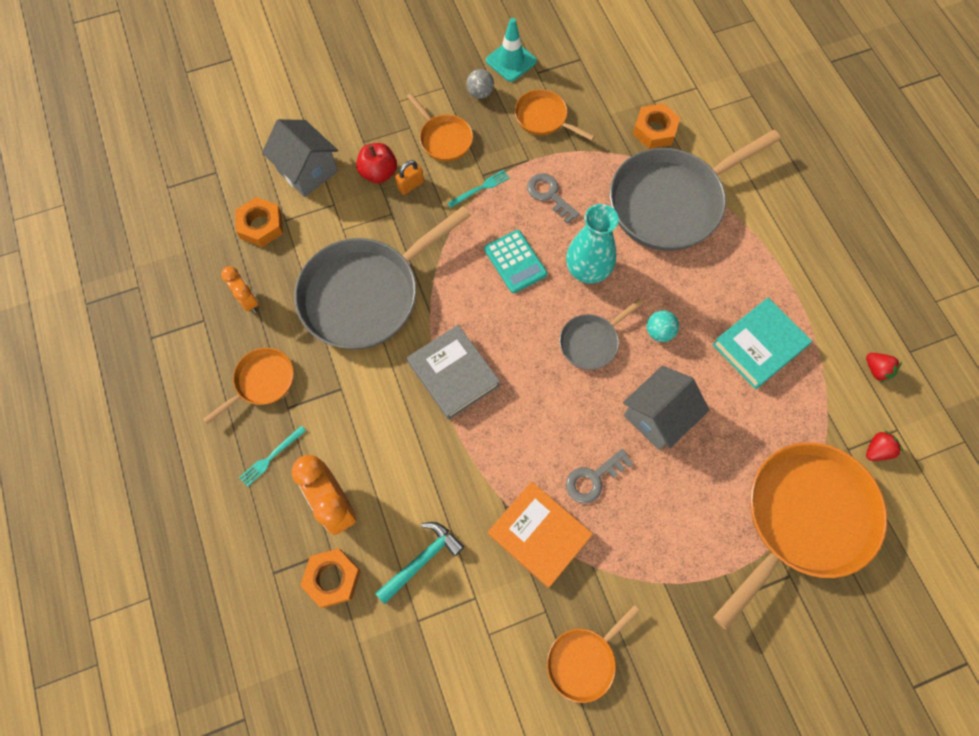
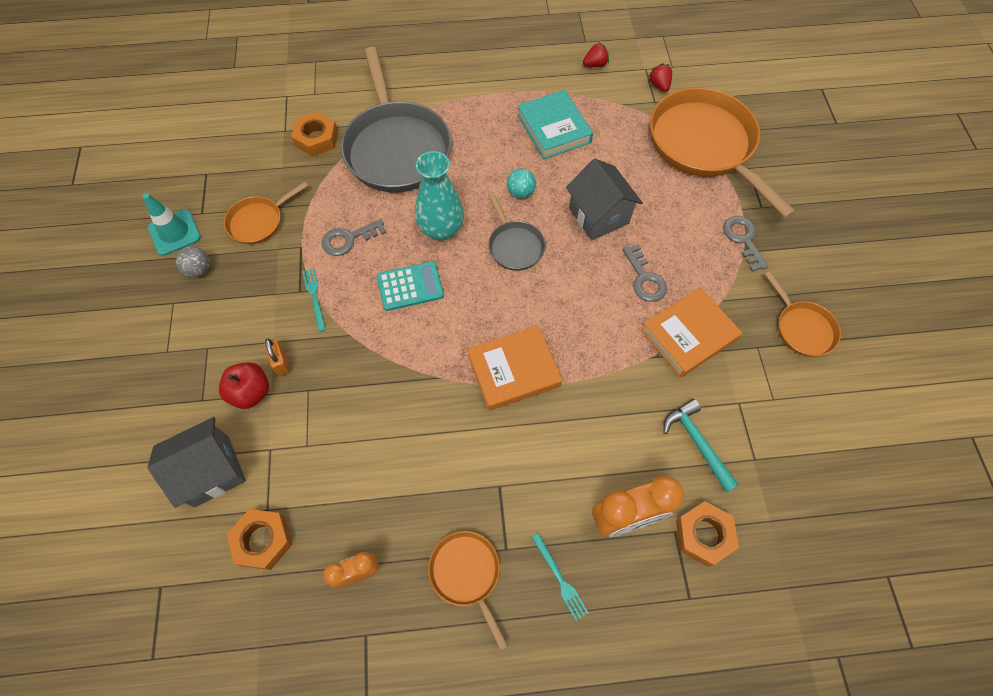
camera: 75 degrees left, 5 degrees down
grey pan [294,206,471,350] -> none
orange pan [407,93,473,161] -> none
grey book [407,325,500,420] -> orange book [467,326,562,411]
none -> grey key [723,216,768,272]

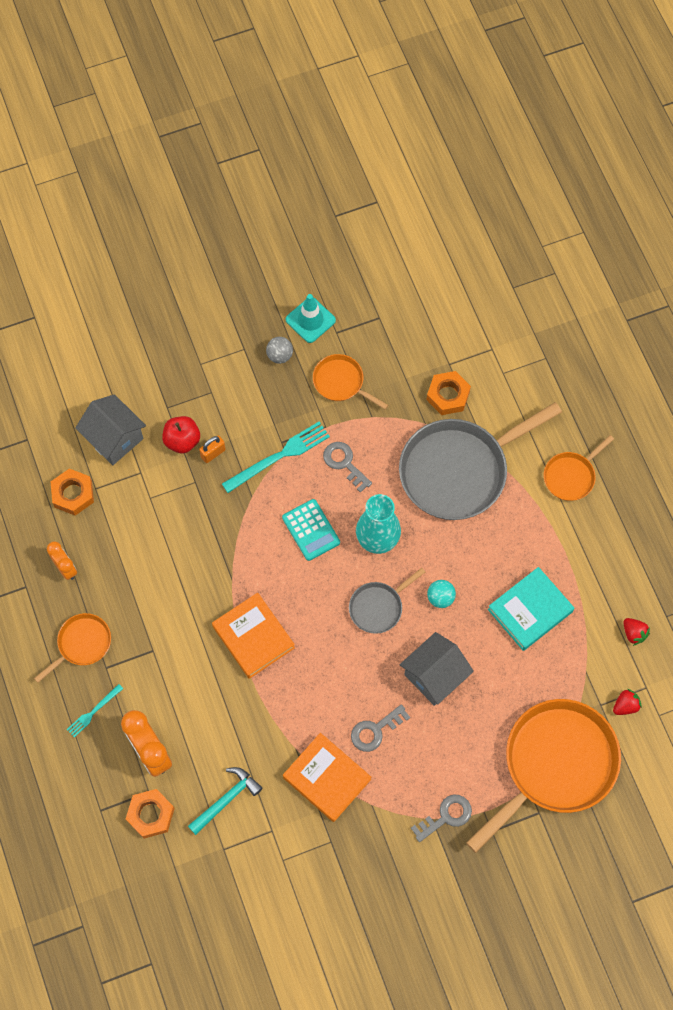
camera: 75 degrees right, 5 degrees up
turquoise fork [302,268,326,332] -> turquoise fork [222,422,330,493], size x1.82
orange pan [764,271,841,357] -> orange pan moved to [544,435,614,501]

